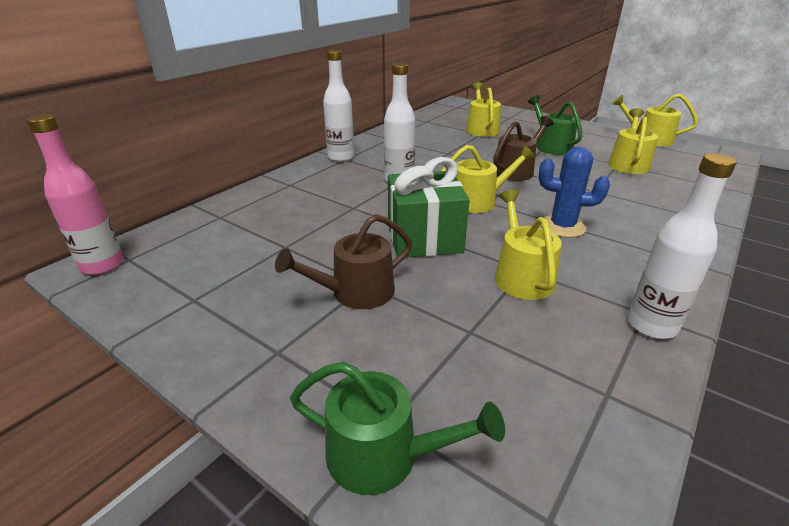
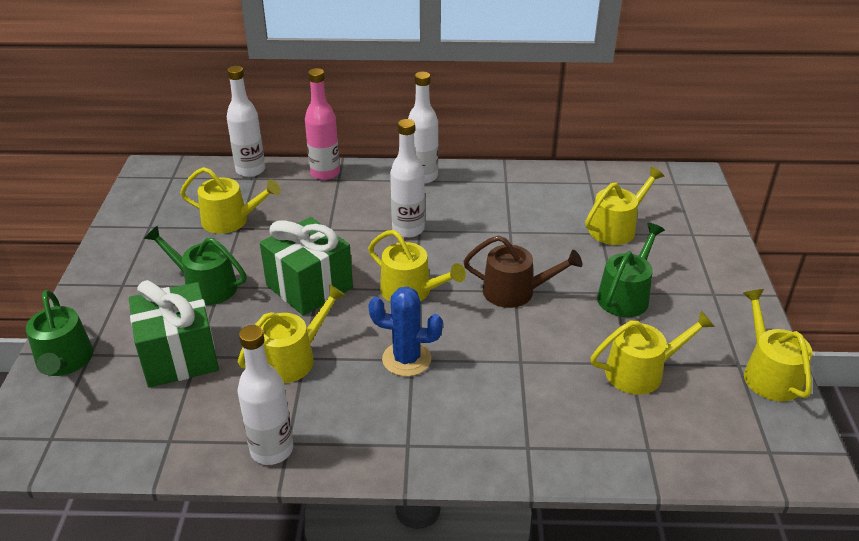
camera: 55 degrees right, 5 degrees up
pink bottle [26,114,123,275] -> pink bottle moved to [305,68,340,180]
brown watering can [275,214,412,309] -> green watering can [144,226,247,305]
blue cactus [539,146,610,238] -> blue cactus turned 60 degrees counterclockwise [368,286,443,377]
none -> green gift [129,280,219,388]
none -> yellow watering can [180,167,281,234]
none -> white bottle [227,66,265,177]

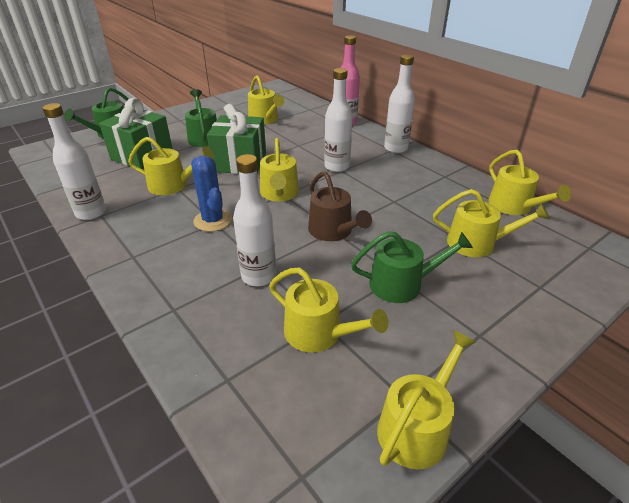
camera: 50 degrees right, 0 degrees up
white bottle [227,66,265,177] -> white bottle moved to [233,154,276,286]
none -> yellow watering can [488,150,571,215]

